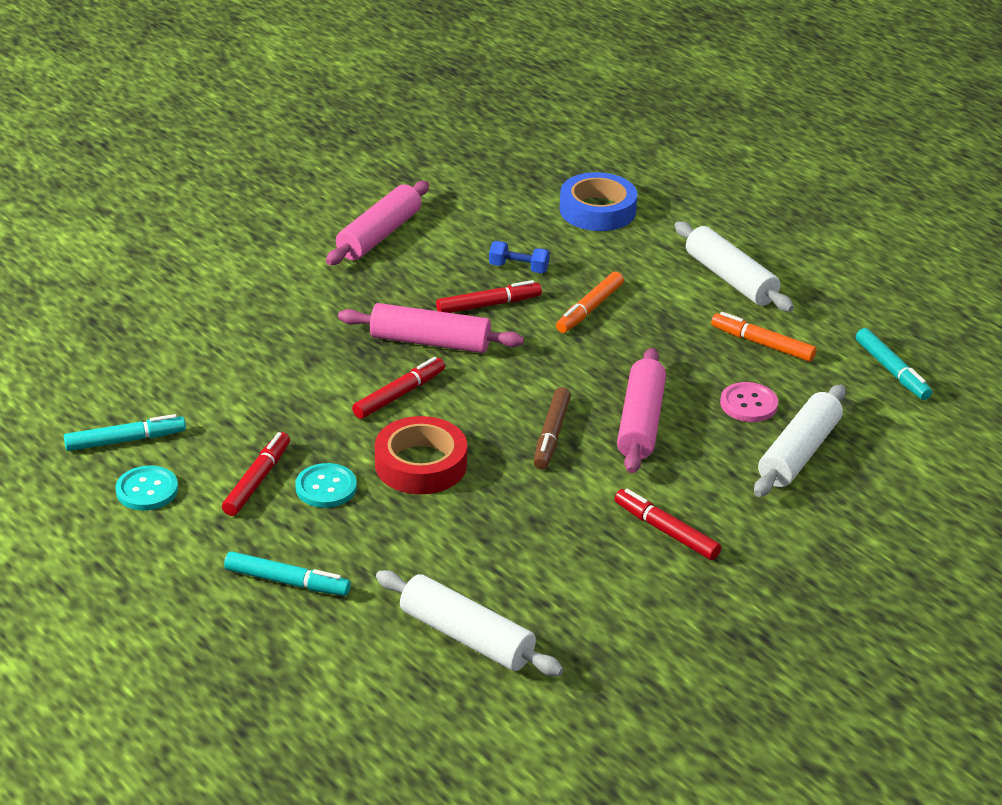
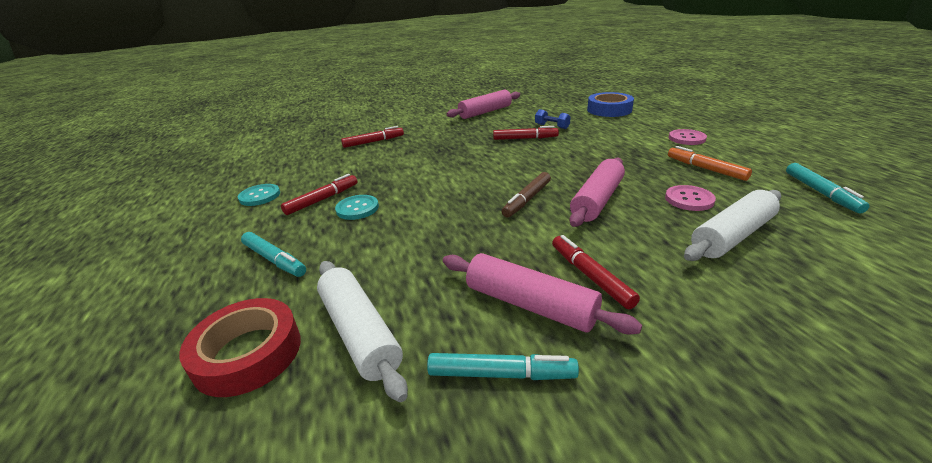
camera: 25 degrees right, 5 degrees down
turquoise marker [64,414,186,451] -> turquoise marker moved to [427,353,579,380]
pink rolling pin [338,303,524,353] -> pink rolling pin moved to [443,253,642,334]
red marker [352,357,445,419] -> red marker moved to [341,126,404,148]
red tape [375,416,467,494] -> red tape moved to [179,298,301,397]
orange marker [556,272,624,333] -> none
white rolling pin [674,221,794,312] -> pink button [669,129,707,145]

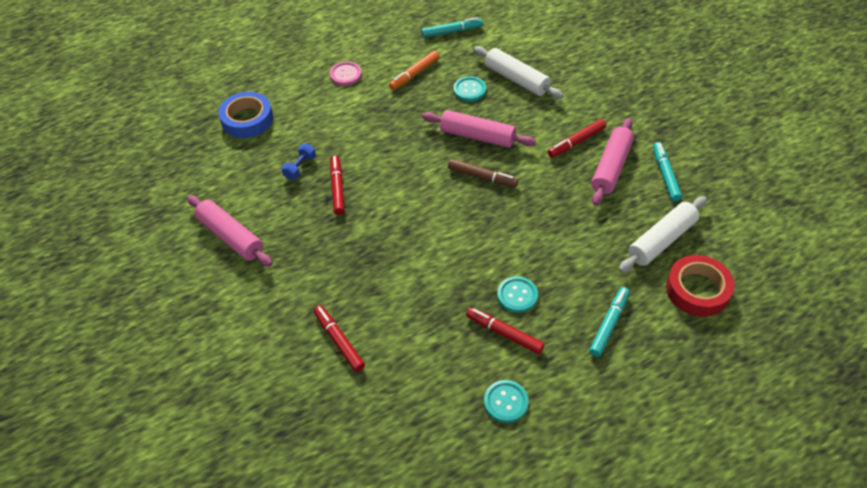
camera: 100 degrees left, 20 degrees up
pink button [665,185,716,211] -> turquoise button [453,76,486,102]

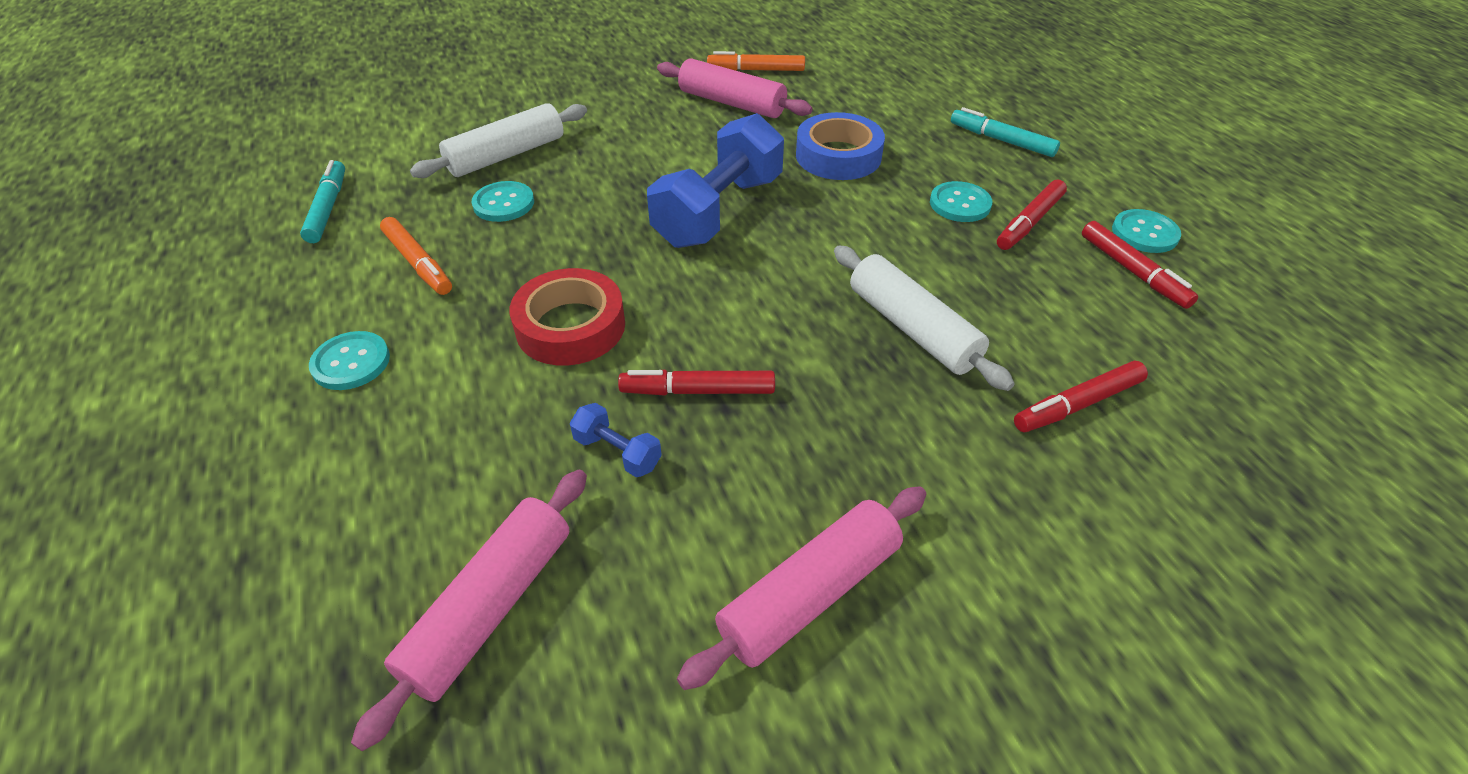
camera: 85 degrees left, 5 degrees down
blue tape [218,92,273,138] -> blue tape moved to [796,112,885,180]
pink button [330,62,362,86] -> turquoise button [309,331,390,390]
pink rolling pin [422,110,536,148] -> pink rolling pin moved to [351,470,587,751]
brown marker [448,159,518,188] -> blue dumbbell [647,113,784,248]
red marker [548,119,606,158] -> red marker moved to [1082,221,1198,309]
white rolling pin [619,196,707,273] -> white rolling pin moved to [834,246,1014,391]
turquoise marker [653,142,682,201] -> orange marker [707,51,805,71]
red tape [666,255,735,317] -> red tape moved to [510,268,625,366]

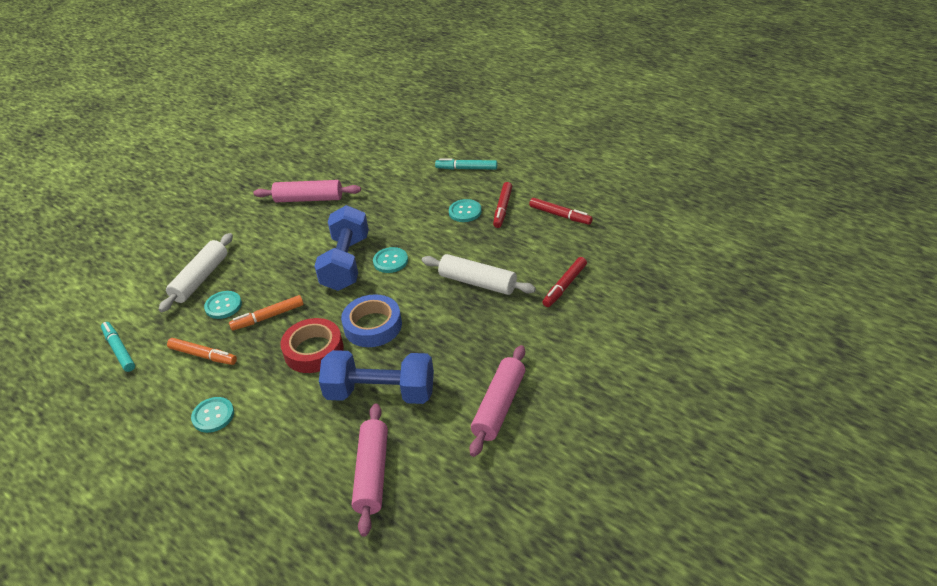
camera: 25 degrees left, 5 degrees down
blue dumbbell [570,403,662,477] -> blue dumbbell [319,350,434,404], size x2.34
red marker [618,370,775,396] -> none
orange marker [707,51,805,71] -> orange marker moved to [229,295,303,331]
blue tape [796,112,885,180] -> blue tape moved to [341,294,402,347]
turquoise button [1112,209,1181,253] -> turquoise button moved to [373,247,408,273]

